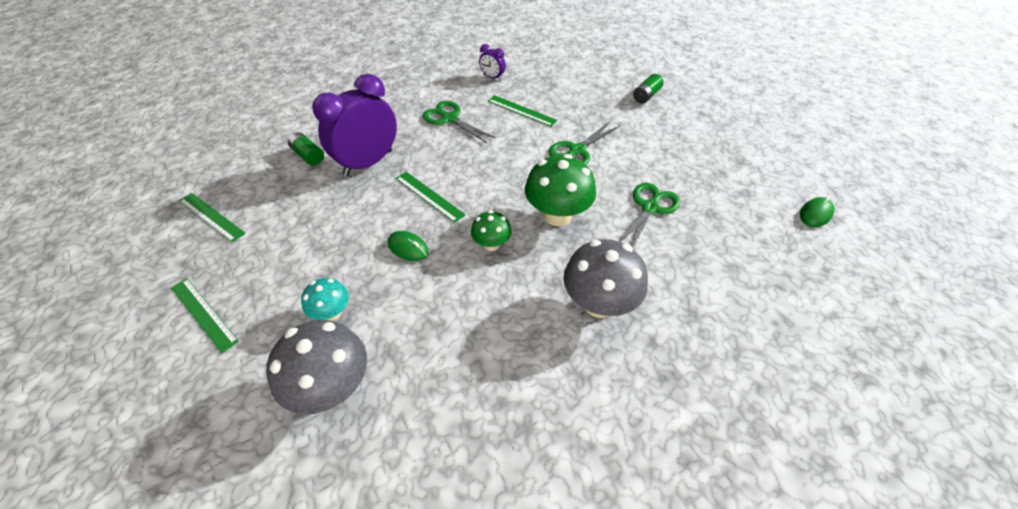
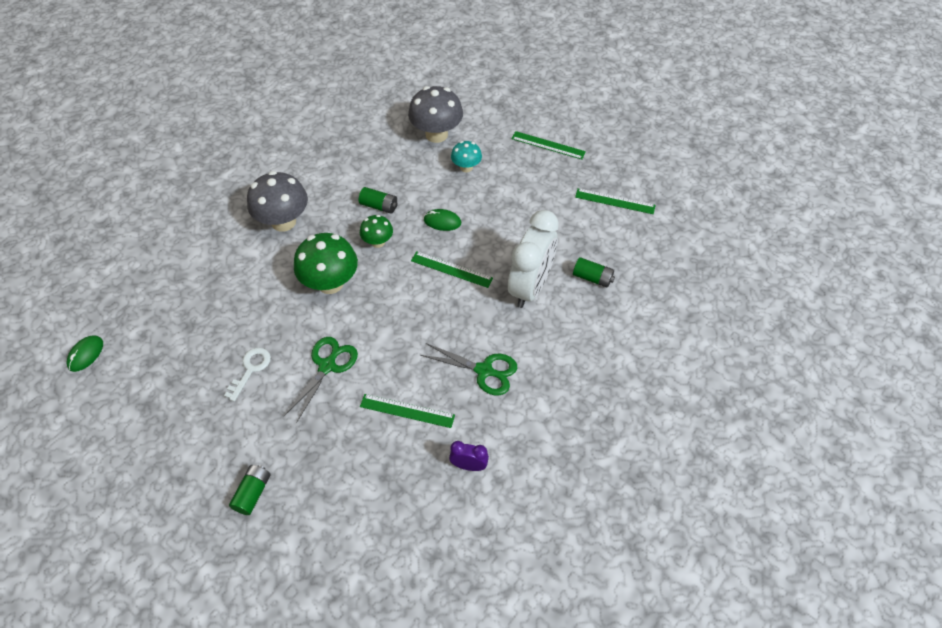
camera: 160 degrees right, 5 degrees up
purple clock [312,74,397,176] -> white clock [508,210,559,308]
green scissors [619,183,680,248] -> none
none -> white key [224,347,271,402]
none -> green battery [359,187,398,214]

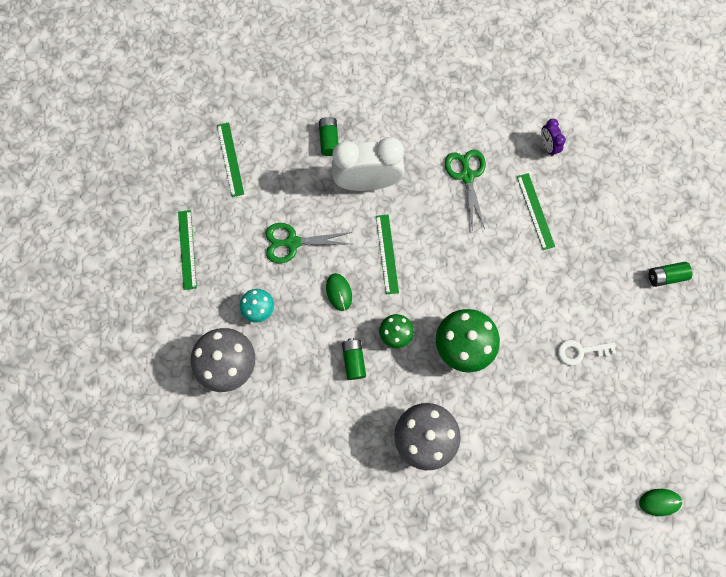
camera: 120 degrees left, 20 degrees up
green scissors [284,337,358,423] -> green scissors moved to [265,223,352,263]

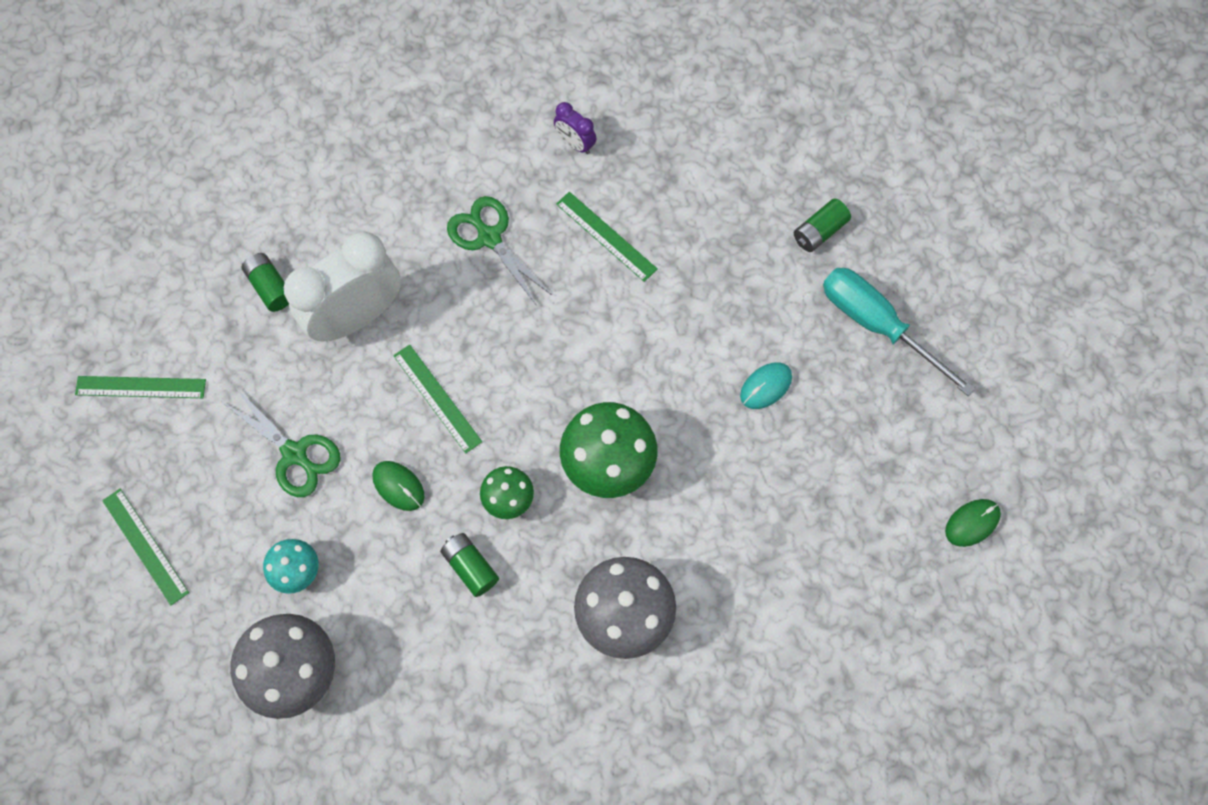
camera: 30 degrees left, 5 degrees down
green ruler [217,122,244,197] -> green ruler turned 45 degrees counterclockwise [75,376,206,398]
green scissors [265,223,352,263] -> green scissors turned 105 degrees counterclockwise [222,388,340,497]
white key [558,340,616,366] -> turquoise mouse [740,362,792,409]
none -> turquoise screwdriver [823,268,976,396]

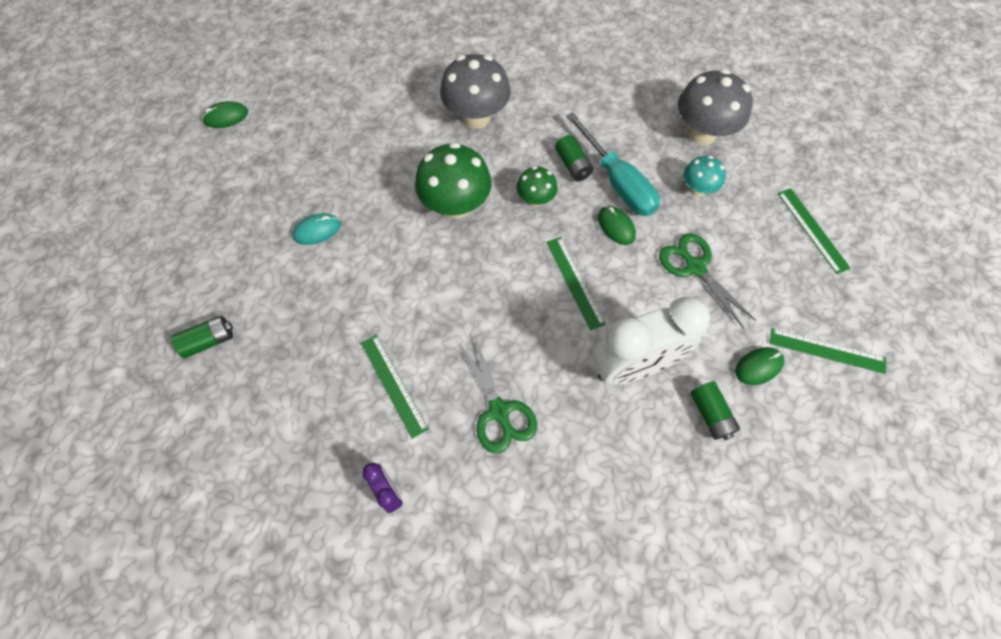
camera: 165 degrees left, 5 degrees down
turquoise screwdriver [823,268,976,396] -> turquoise screwdriver moved to [566,112,660,216]
none -> green mouse [735,347,784,385]

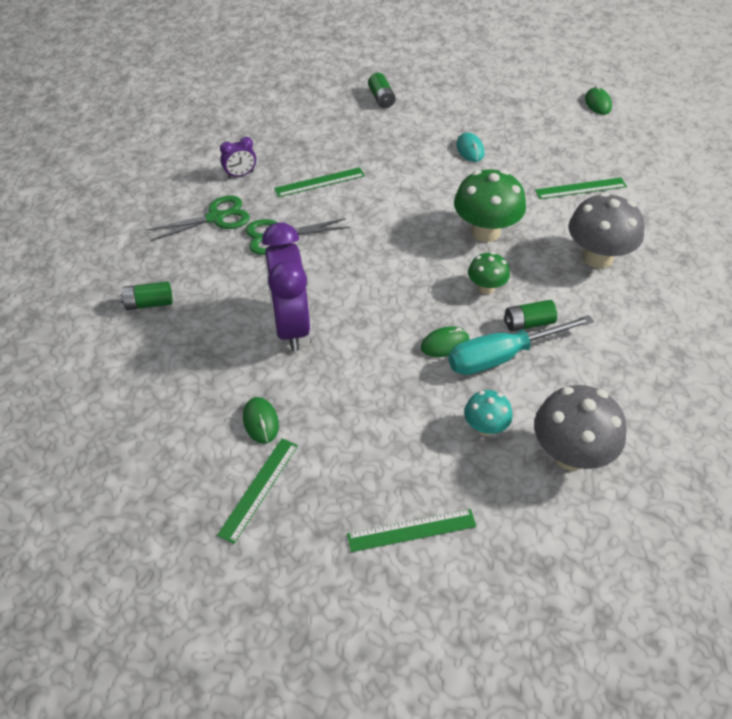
camera: 100 degrees right, 15 degrees down
green ruler [546,237,606,331] -> green ruler moved to [535,178,627,199]
white clock [592,297,710,385] -> purple clock [262,222,310,351]
green scissors [659,233,756,329] -> green scissors moved to [146,196,250,241]
green battery [690,382,740,440] -> green battery moved to [120,281,173,310]

